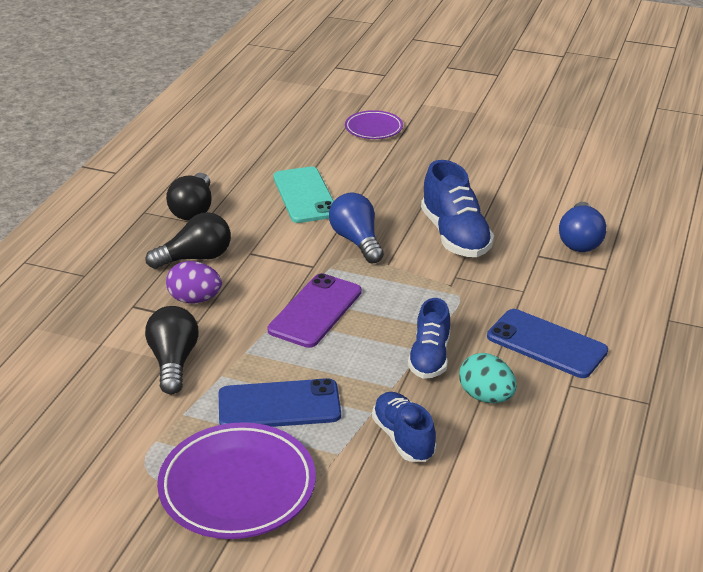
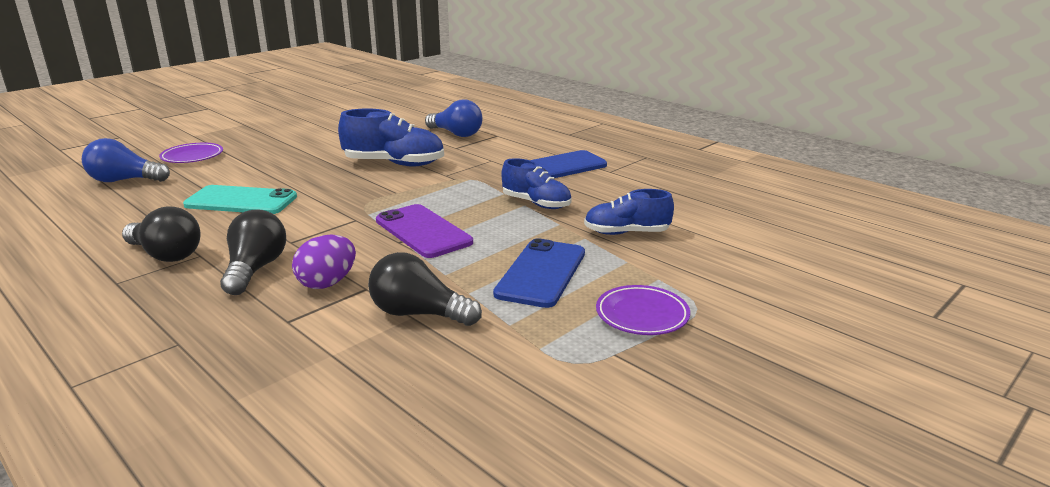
camera: 65 degrees left, 10 degrees down
purple plate [157,422,316,539] -> purple plate [596,285,690,335], size x0.56
blue light bulb [329,193,384,263] -> blue light bulb moved to [82,138,170,182]
turquoise egg [459,353,517,403] -> none

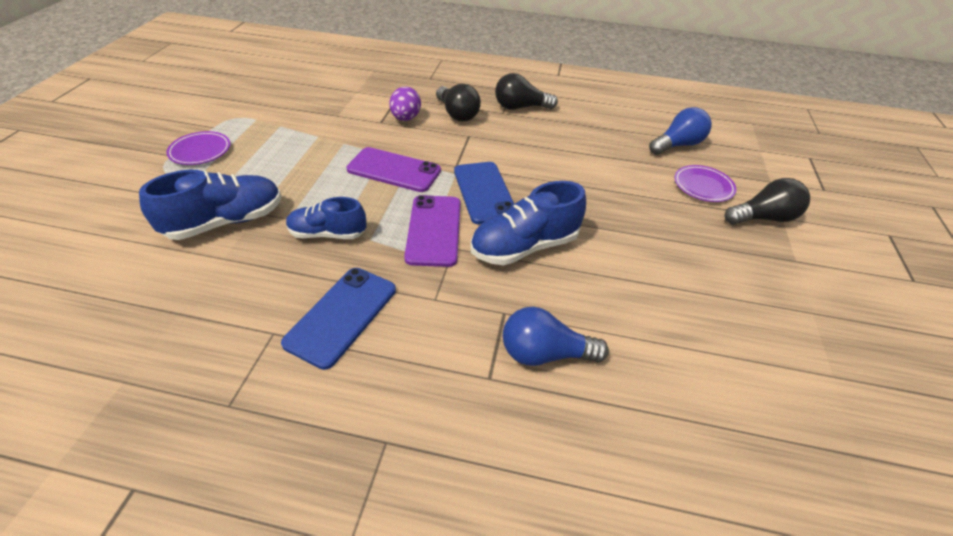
camera: 145 degrees right, 20 degrees up
turquoise phone [183,185,297,214] -> none
black light bulb [368,252,482,326] -> black light bulb moved to [725,178,810,225]
blue phone [493,238,585,308] -> blue phone moved to [454,162,514,224]
blue shoe [584,189,674,235] -> blue shoe [139,170,282,240], size x1.50
none -> purple phone [404,195,461,267]

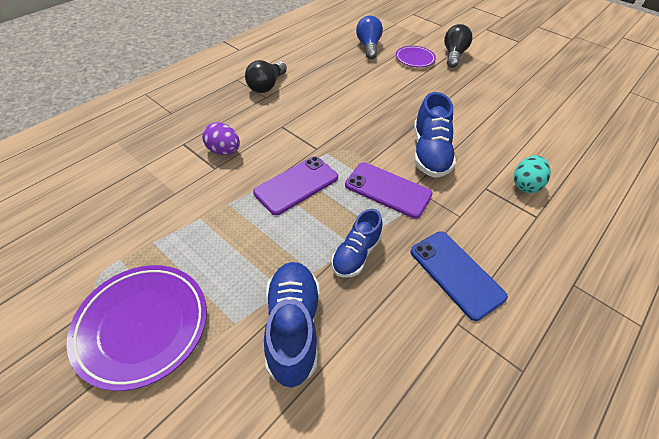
camera: 60 degrees left, 5 degrees up
purple plate [166,131,230,165] -> purple plate [66,265,207,391], size x1.77
black light bulb [436,84,481,122] -> none
blue phone [454,162,514,224] -> none
blue light bulb [503,307,609,366] -> turquoise egg [514,156,551,193]

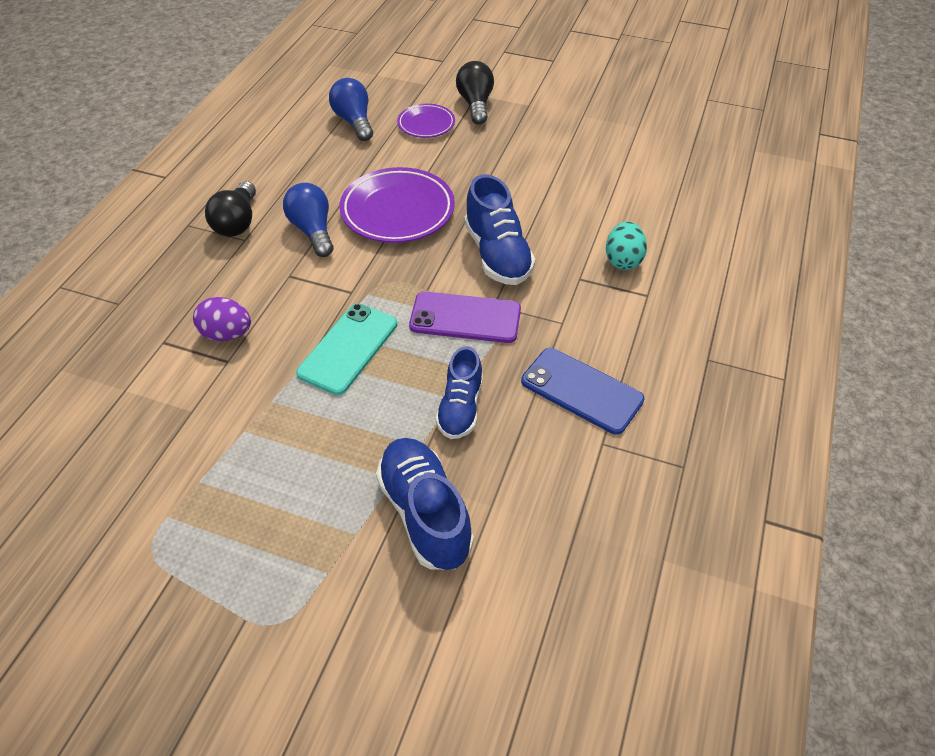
camera: 20 degrees left, 0 degrees up
purple plate [66,265,207,391] -> purple plate moved to [339,167,455,243]
purple phone [253,156,338,215] -> turquoise phone [296,303,397,395]
none -> blue light bulb [283,183,334,257]

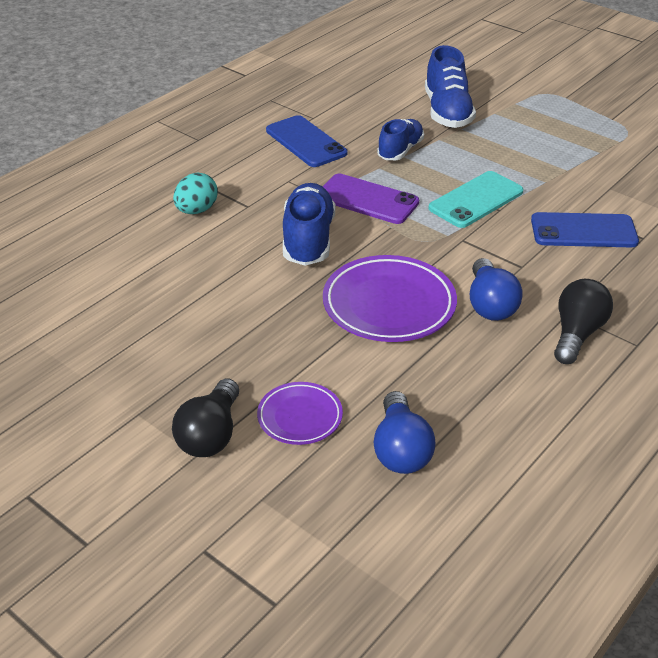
camera: 160 degrees left, 10 degrees down
purple egg [193,297,251,341] -> blue phone [531,212,639,247]

